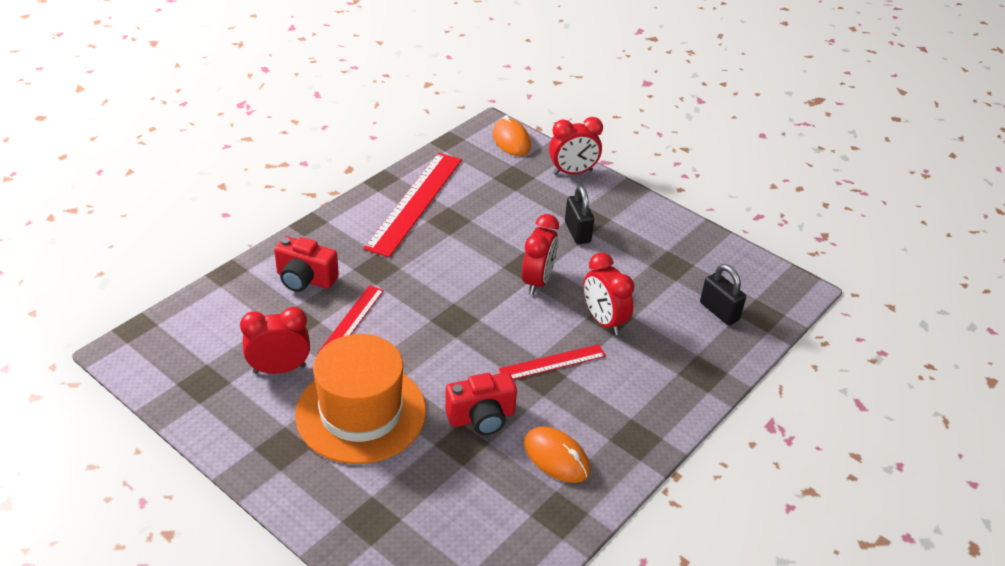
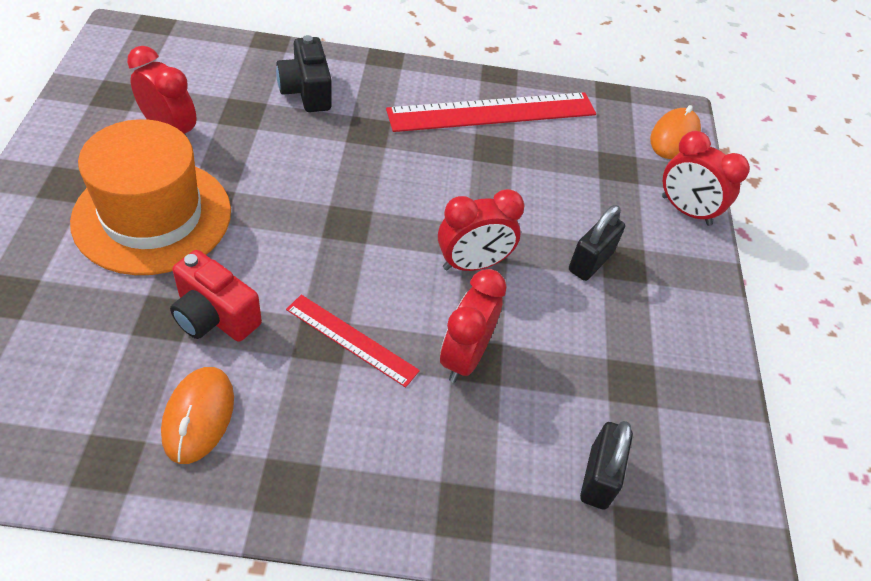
camera: 50 degrees right, 10 degrees up
red camera [274,236,339,292] -> black camera [276,35,332,112]
red ruler [318,285,384,353] -> none

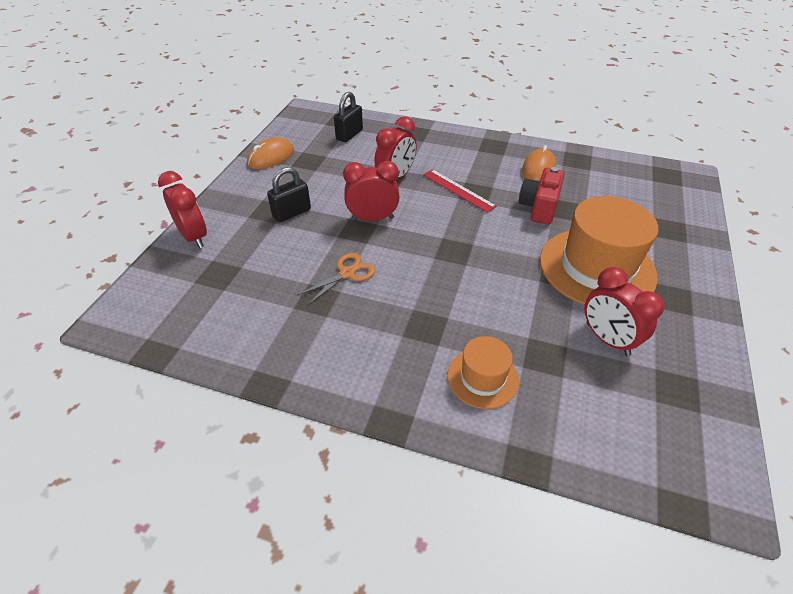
camera: 160 degrees left, 5 degrees down
red camera [170,250,262,342] -> red camera turned 120 degrees counterclockwise [519,167,564,225]
black camera [276,35,332,112] -> orange hat [447,336,519,409]
red ruler [386,92,596,132] -> none
orange mouse [650,105,701,159] -> orange mouse moved to [247,137,294,169]
none -> orange scissors [297,253,376,305]

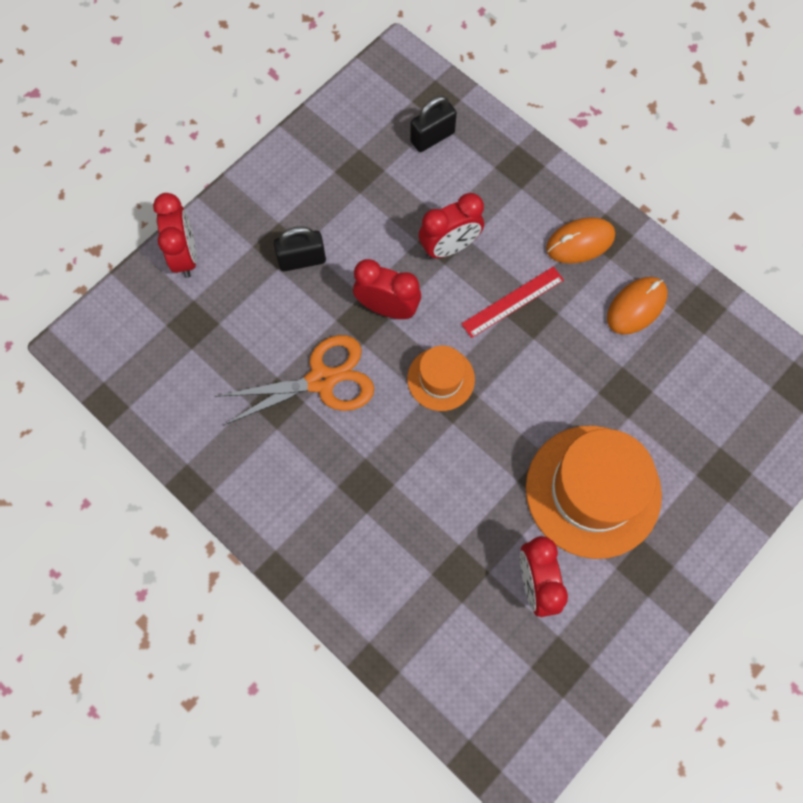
camera: 25 degrees right, 25 degrees up
orange mouse [247,137,294,169] -> orange mouse moved to [546,217,615,264]
orange scissors [297,253,376,305] -> orange scissors [215,335,374,426], size x1.68
red ruler [423,169,497,213] -> red ruler turned 75 degrees clockwise [461,267,564,338]
orange hat [447,336,519,409] -> orange hat moved to [407,346,475,411]
red camera [519,167,564,225] -> none

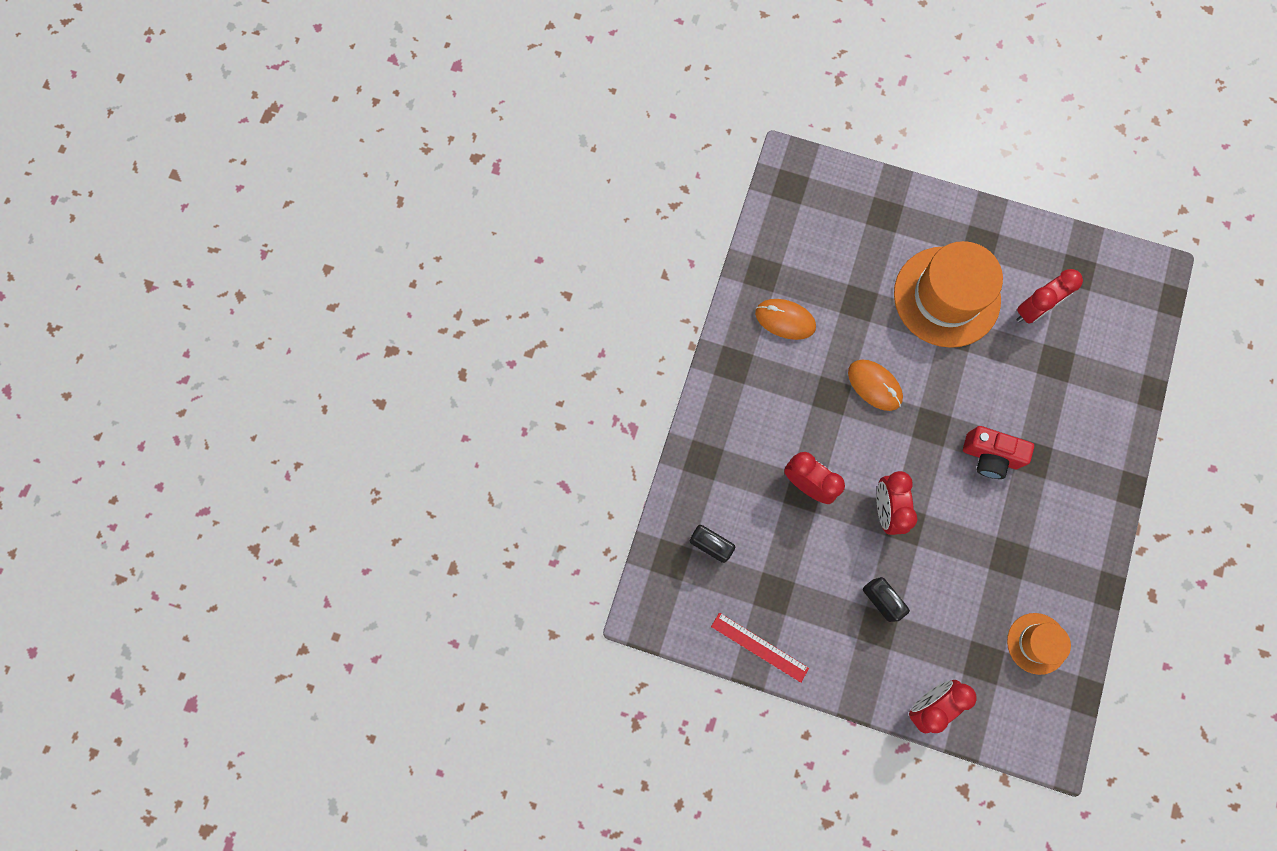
camera: 115 degrees left, 5 degrees up
orange scissors [215,335,374,426] -> none
orange hat [407,346,475,411] -> orange hat moved to [1007,613,1071,675]
red ruler [461,267,564,338] -> red ruler moved to [711,613,809,683]
orange mouse [546,217,615,264] -> orange mouse moved to [848,359,903,411]
none -> red camera [963,426,1034,479]

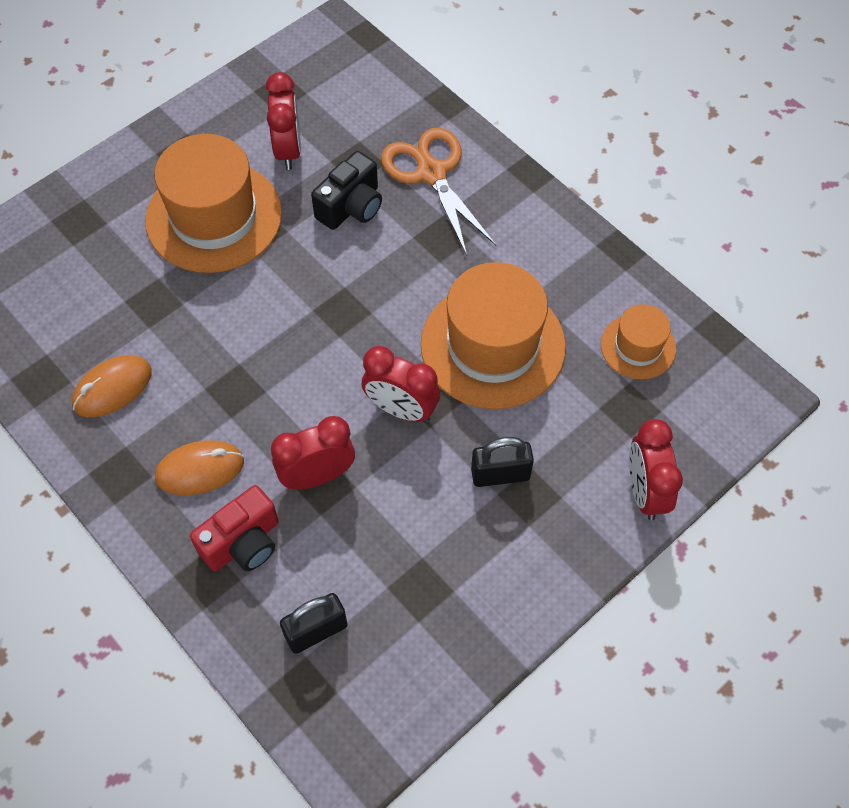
camera: 60 degrees left, 15 degrees down
red ruler [711,613,809,683] -> none
orange mouse [848,359,903,411] -> orange mouse moved to [155,440,244,495]
red camera [963,426,1034,479] -> red camera moved to [190,485,279,571]
none -> black camera [311,151,382,230]
none -> orange scissors [381,128,496,255]
none -> orange hat [421,262,566,409]

